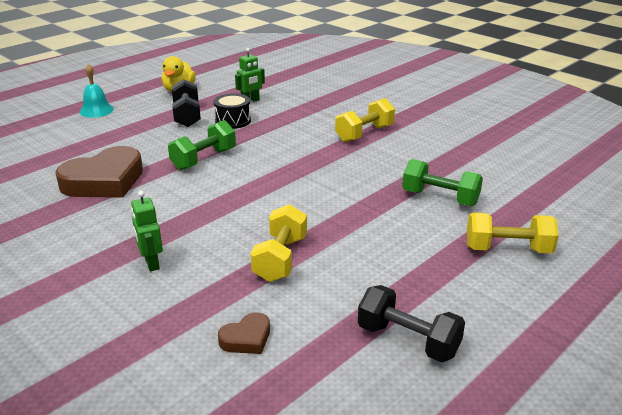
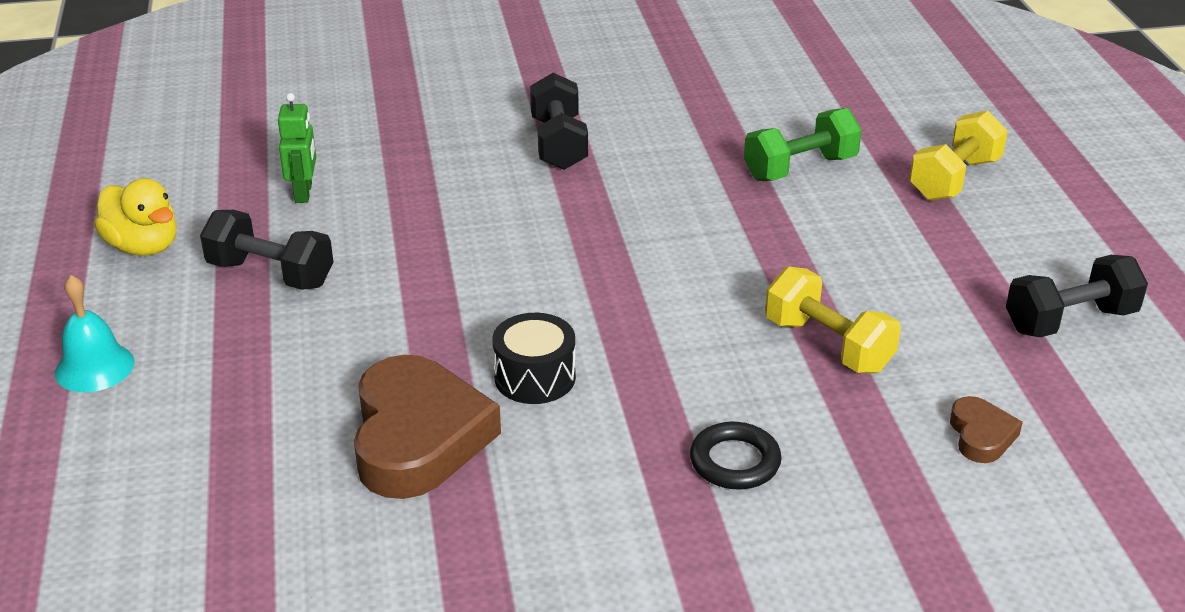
camera: 55 degrees left, 5 degrees up
green robot [131,191,163,271] -> black ring [690,422,782,489]
green dumbbell [168,120,236,170] -> none
black drum [214,93,251,129] -> black drum moved to [493,313,576,404]
yellow dumbbell [335,98,395,142] -> black dumbbell [530,73,588,170]

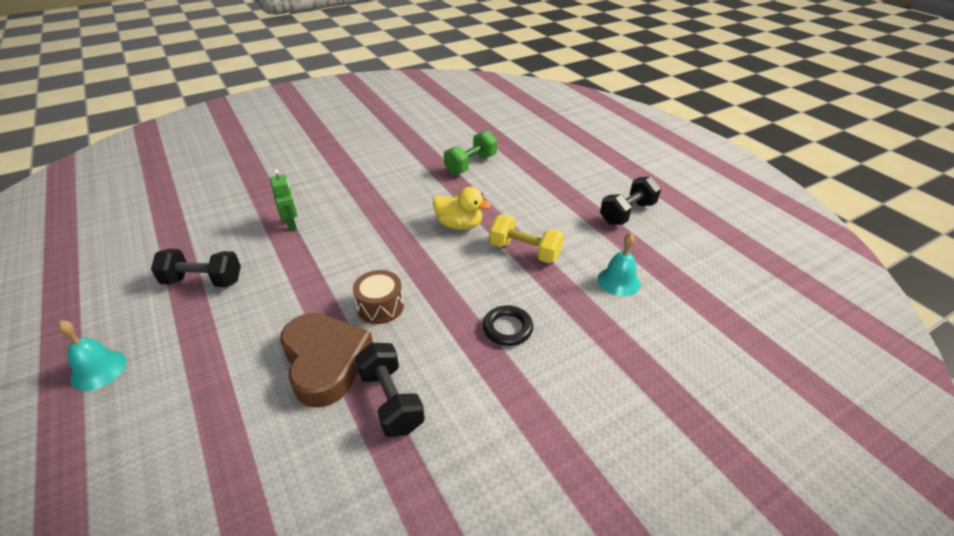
camera: 20 degrees left, 5 degrees up
yellow duck [94,178,177,256] -> yellow duck moved to [433,187,491,230]
green robot [278,93,316,203] -> green robot moved to [270,169,297,231]
black drum [493,313,576,404] -> brown drum [353,270,404,324]
black dumbbell [530,73,588,170] -> black dumbbell moved to [355,343,425,437]
yellow dumbbell [910,110,1008,201] -> none
brown heart [950,396,1023,463] -> turquoise bell [598,233,640,296]

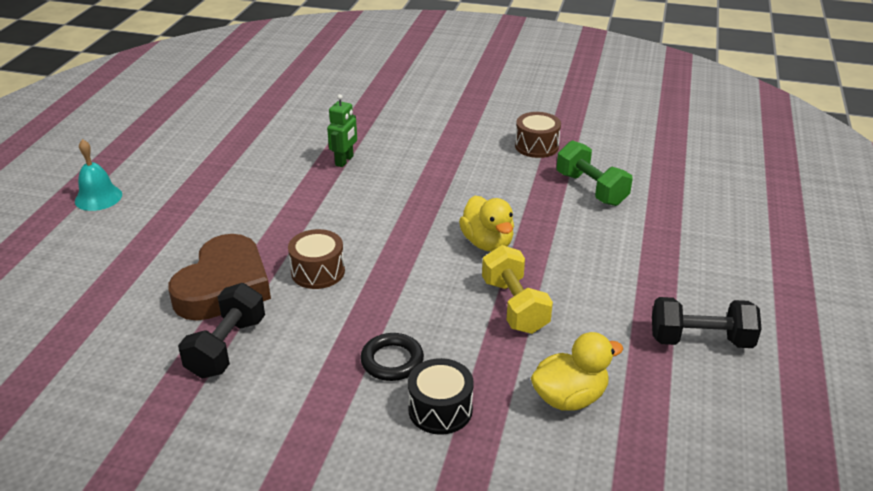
camera: 45 degrees right, 5 degrees down
black dumbbell [151,249,241,287] -> none
green dumbbell [444,131,497,175] -> green dumbbell turned 60 degrees clockwise [557,140,633,206]
turquoise bell [598,233,640,296] -> yellow duck [531,332,623,411]
none -> black drum [408,358,474,435]
none -> brown drum [515,112,561,158]

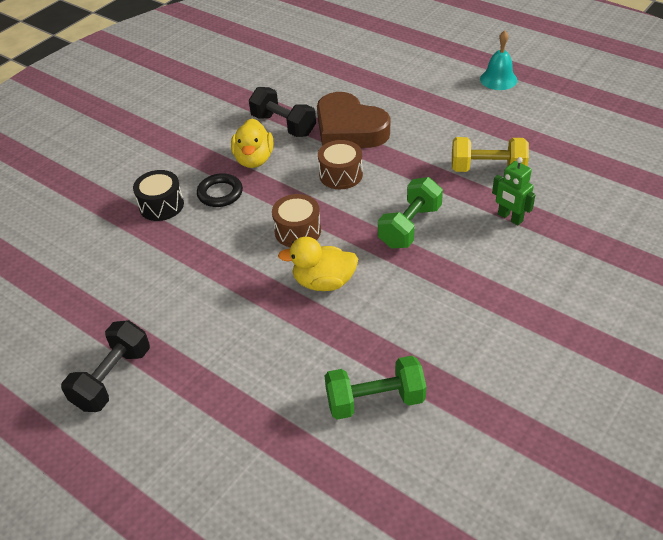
camera: 115 degrees right, 10 degrees up
yellow dumbbell [482,245,553,334] -> yellow dumbbell moved to [452,137,529,172]
brown drum [515,112,561,158] -> brown drum moved to [272,194,321,247]
yellow duck [531,332,623,411] -> yellow duck moved to [231,119,273,168]
none -> green dumbbell [378,177,443,249]

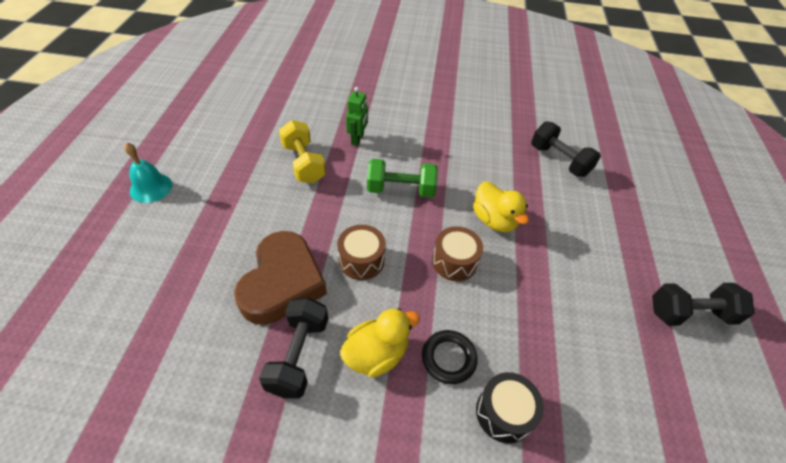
camera: 125 degrees left, 5 degrees up
green dumbbell [325,356,427,420] -> black dumbbell [531,121,601,177]

